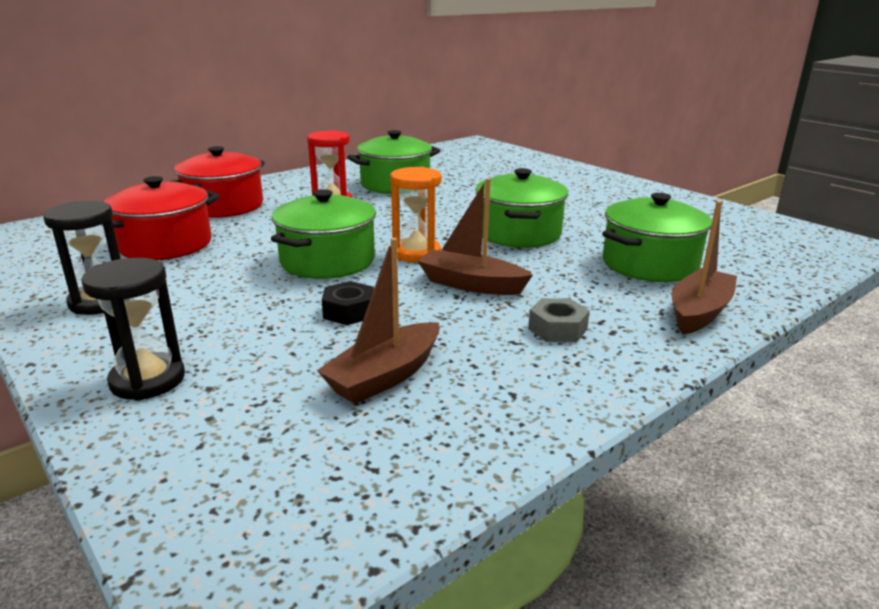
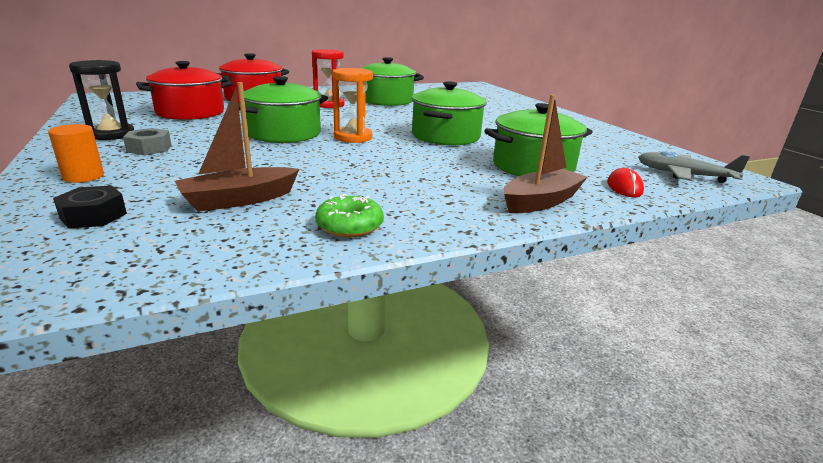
camera: 15 degrees right, 0 degrees up
black hourglass [81,258,185,401] -> orange cylinder [48,124,104,183]
black nut [322,281,374,325] -> black nut moved to [53,186,127,229]
brown boat [418,178,533,295] -> none
grey nut [528,298,590,342] -> grey nut moved to [123,128,171,155]
none -> green donut [315,194,384,238]
none -> red mouse [607,168,644,197]
none -> grey plane [638,151,750,183]

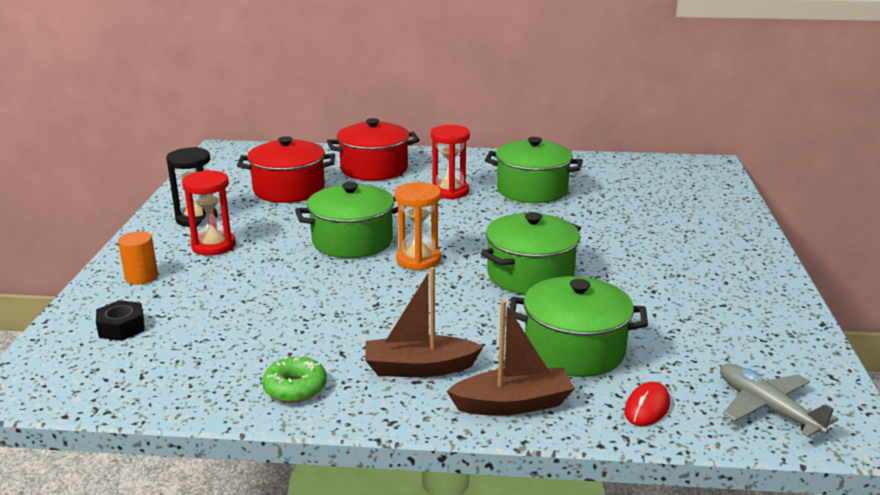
camera: 30 degrees right, 0 degrees up
grey nut [123,128,171,155] -> red hourglass [182,170,236,255]
brown boat [175,82,299,212] -> brown boat moved to [365,267,484,377]

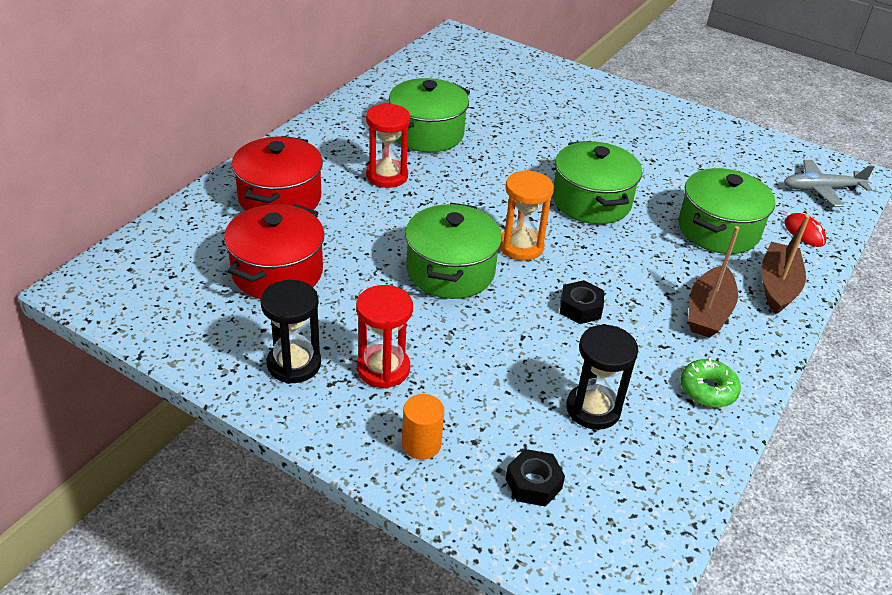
camera: 65 degrees left, 15 degrees up
none -> black nut [560,280,604,324]
none -> black hourglass [566,324,638,430]

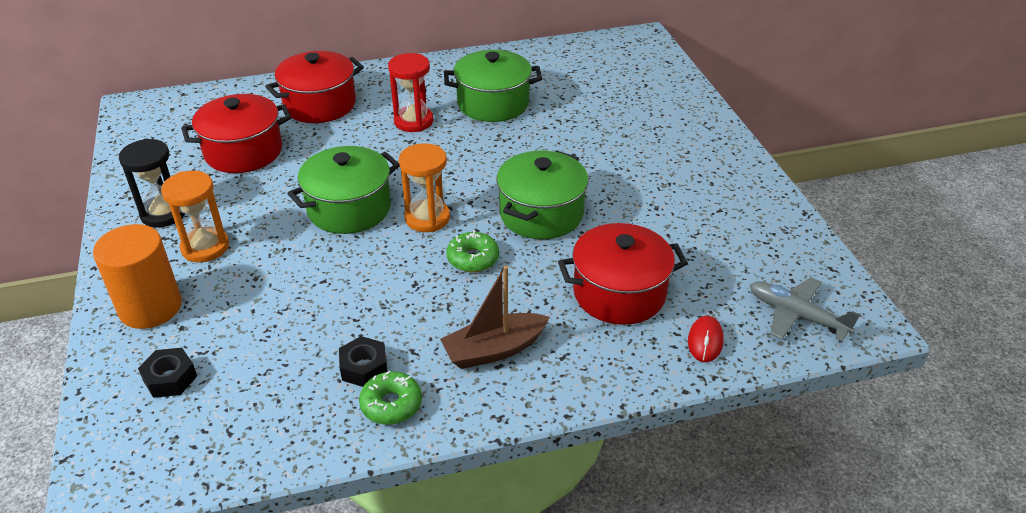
camera: 45 degrees right, 0 degrees up
red hourglass [356,285,413,389] -> orange hourglass [161,171,229,262]
orange cylinder [402,394,444,460] -> orange cylinder [93,224,182,329], size x1.77
black nut [560,280,604,324] -> black nut moved to [339,336,387,387]
black hourglass [566,324,638,430] -> none
green pot [678,168,775,254] -> red pot [558,223,688,325]
brown boat [761,215,810,314] -> none
none -> green donut [447,230,499,272]

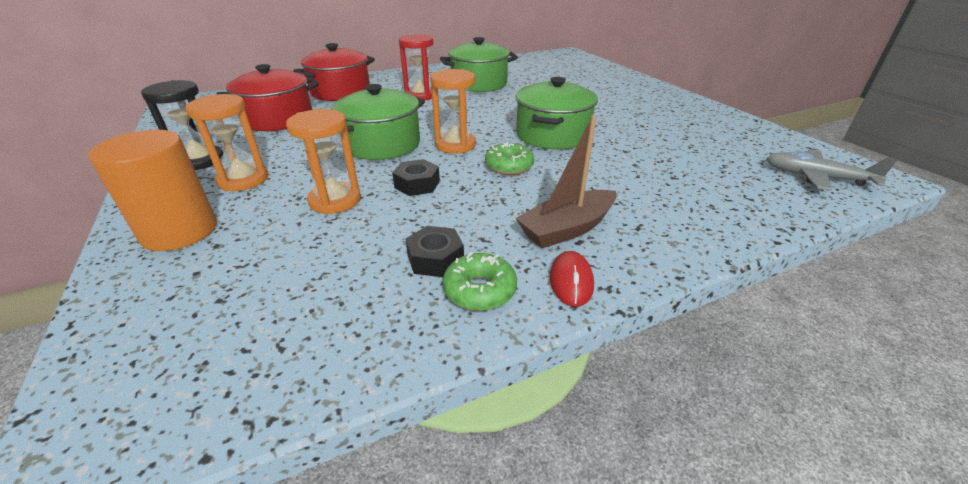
camera: 10 degrees left, 5 degrees down
black nut [138,348,197,398] -> black nut moved to [392,159,440,196]
red pot [558,223,688,325] -> none
red mouse [688,316,724,362] -> red mouse moved to [550,251,594,307]
none -> orange hourglass [286,109,361,215]

